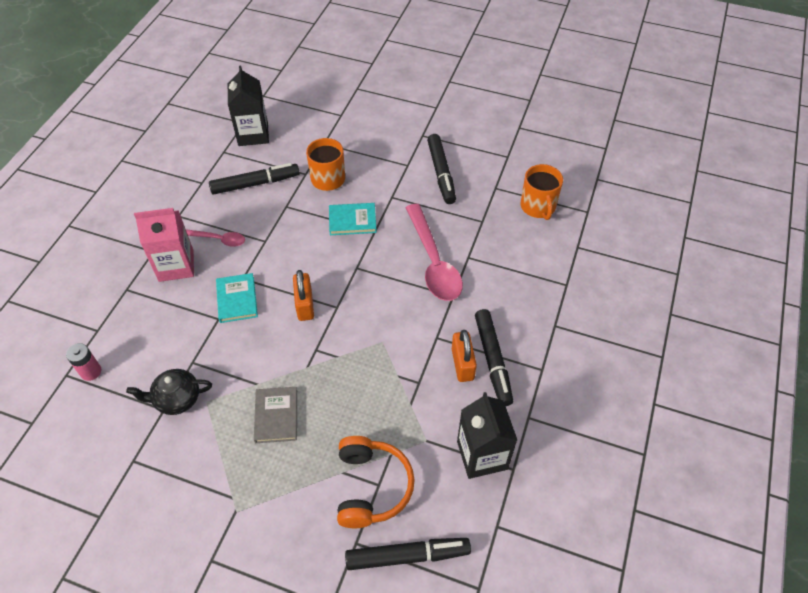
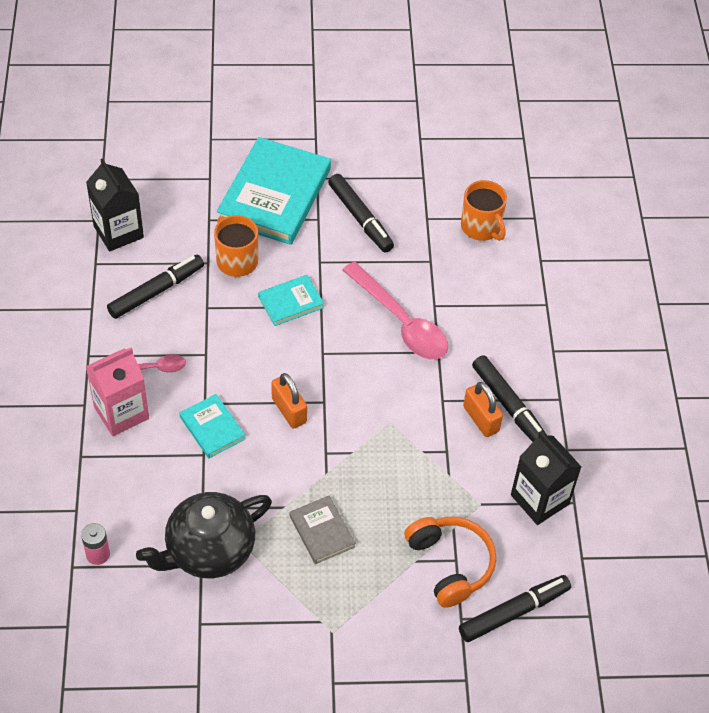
camera: 25 degrees left, 0 degrees up
black teapot [126,369,212,415] -> black teapot [136,492,272,578], size x1.69
none -> turquoise book [217,137,331,245]

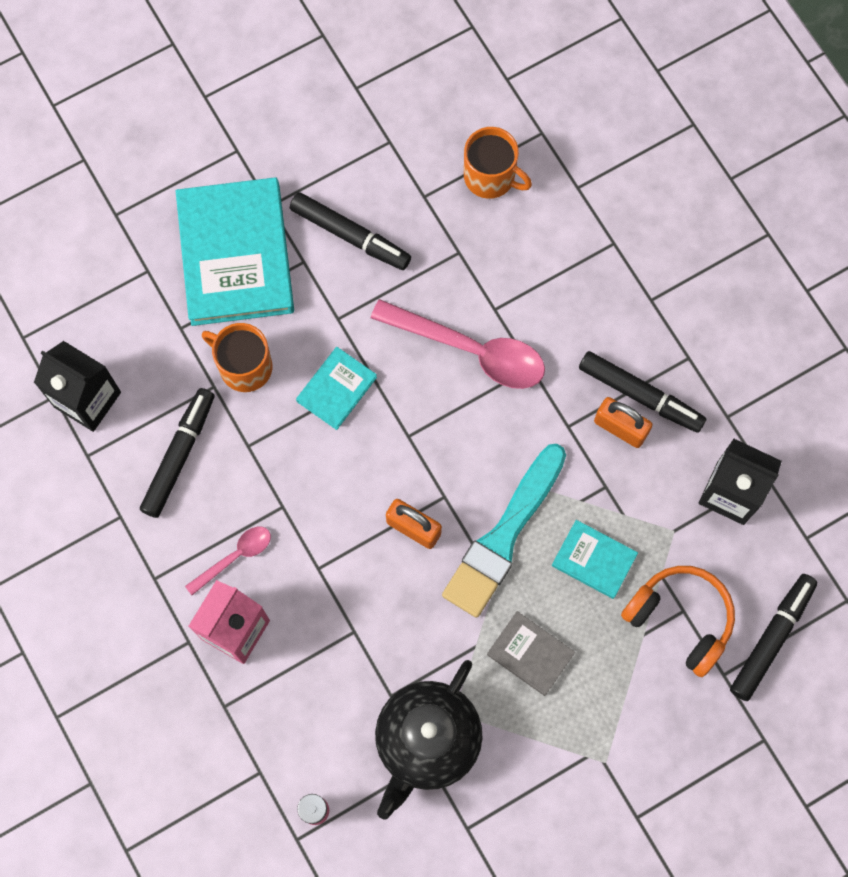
camera: 25 degrees left, 20 degrees up
turquoise book [179,394,245,458] -> turquoise book moved to [552,520,638,599]
none -> turquoise brush [442,444,566,618]

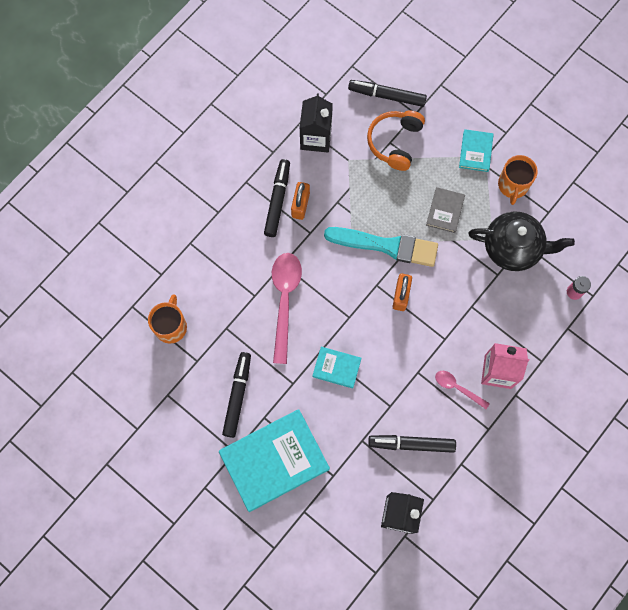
camera: 110 degrees left, 0 degrees up
orange mug [202,323,272,392] -> orange mug moved to [498,155,538,205]
turquoise book [552,520,638,599] -> turquoise book moved to [459,129,494,172]

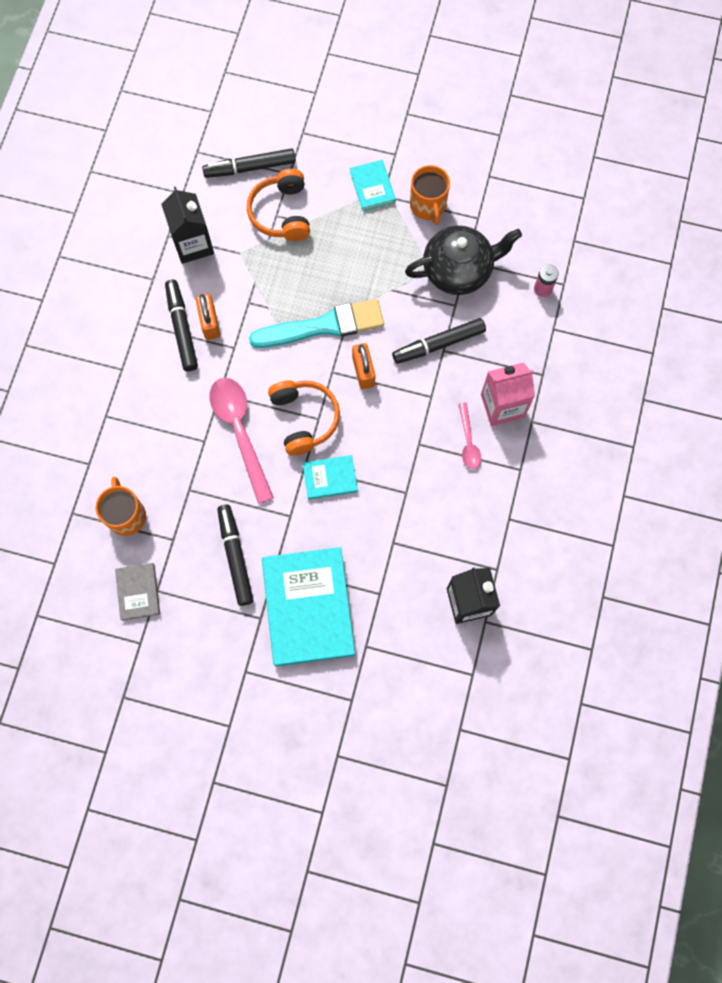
camera: 25 degrees left, 0 degrees up
turquoise book [219,409,330,512] -> turquoise book turned 45 degrees counterclockwise [262,547,355,667]
black marker [368,435,456,453] -> black marker moved to [392,318,486,364]
grey book [426,187,465,233] -> grey book moved to [115,563,160,621]
pink spoon [435,371,490,409] -> pink spoon turned 105 degrees counterclockwise [459,403,481,469]
none -> orange headphones [268,380,340,456]

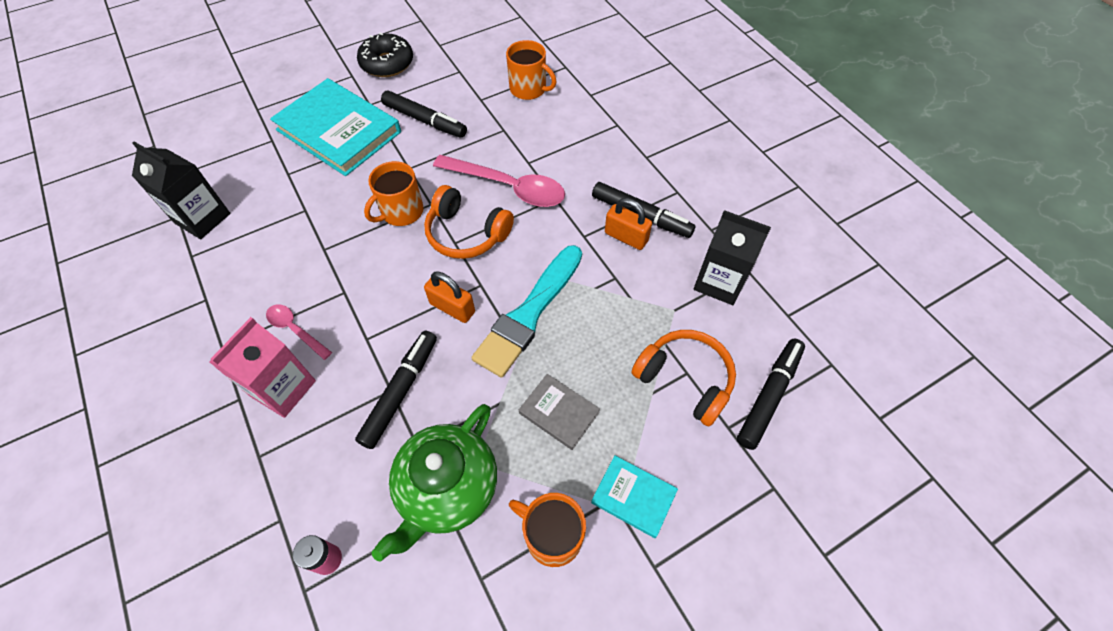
camera: 135 degrees right, 15 degrees down
grey book [115,563,160,621] -> grey book moved to [519,374,600,450]
turquoise book [303,455,358,500] -> orange mug [364,161,424,226]
black teapot [405,226,522,295] -> green teapot [372,404,497,561]
none -> black donut [357,33,413,77]

